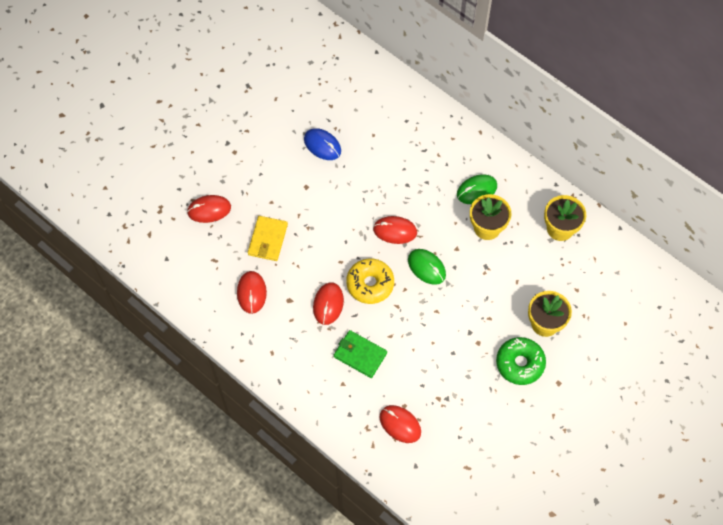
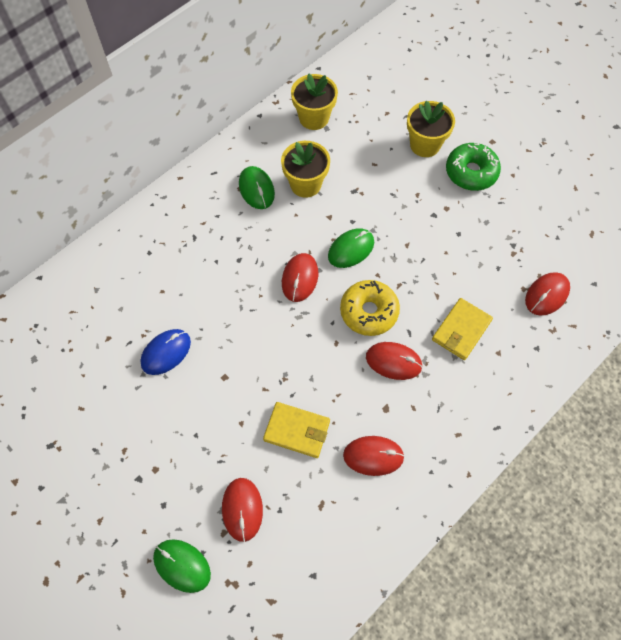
camera: 85 degrees left, 0 degrees up
green wallet [334,330,387,378] -> yellow wallet [432,298,493,360]
none -> green mouse [153,539,211,593]

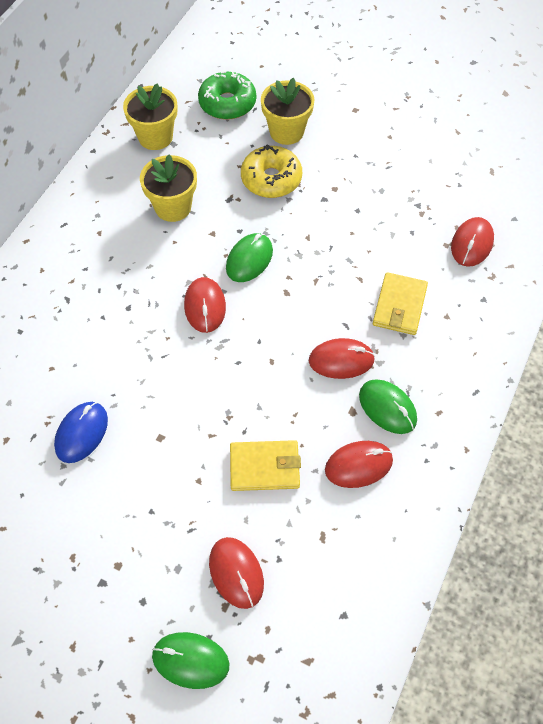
camera: 20 degrees left, 5 degrees down
green mouse [239,166,275,209] -> green mouse moved to [359,379,417,434]
yellow donut [340,280,400,336] -> yellow donut moved to [241,144,302,198]
green donut [446,143,501,191] -> green donut moved to [198,71,256,120]

